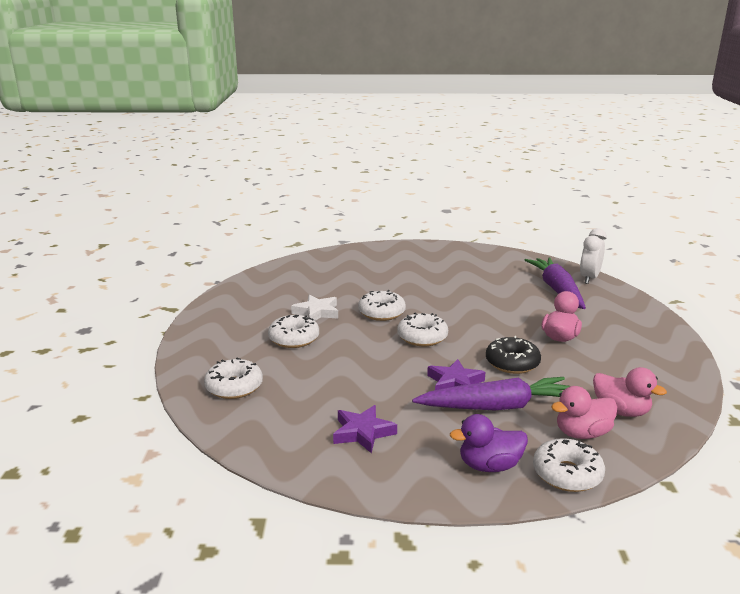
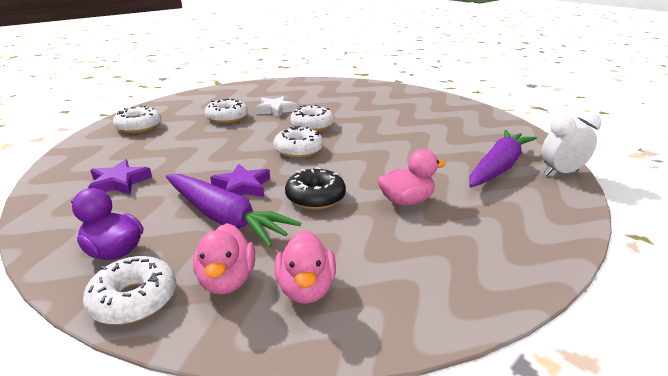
camera: 45 degrees right, 5 degrees up
pink duck [551,386,617,439] -> pink duck turned 120 degrees counterclockwise [193,223,255,295]

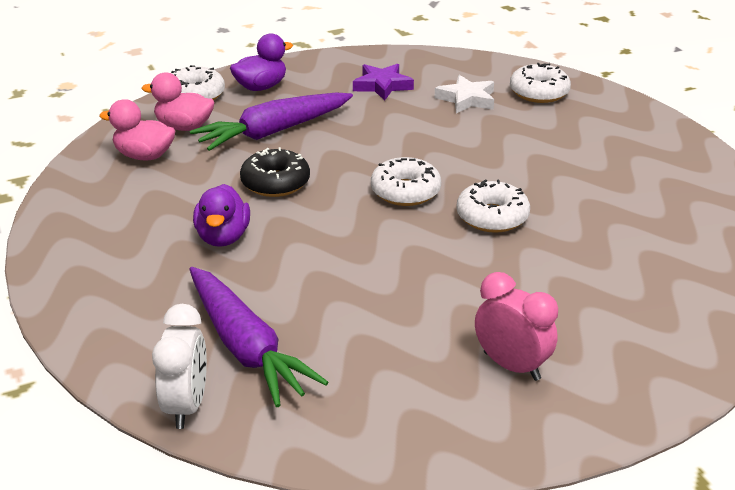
camera: 110 degrees right, 5 degrees up
white donut [205,99,248,124] -> none
purple star [210,164,270,197] -> none
white star [255,96,297,118] -> white star moved to [434,75,494,113]
pink duck [378,149,446,206] -> purple duck [193,184,250,247]
none -> pink clock [475,272,558,381]

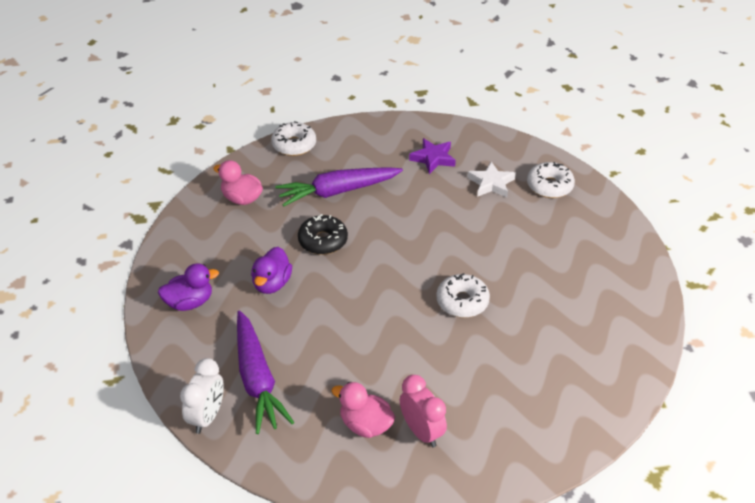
camera: 15 degrees right, 10 degrees up
pink duck [142,72,215,131] -> pink duck moved to [332,382,395,438]
purple duck [230,33,293,91] -> purple duck moved to [158,263,219,311]
white donut [371,157,441,206] -> none

